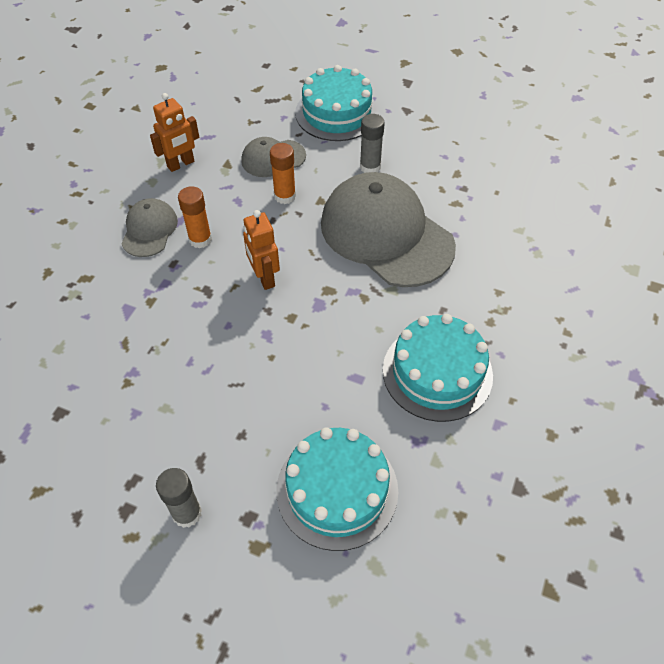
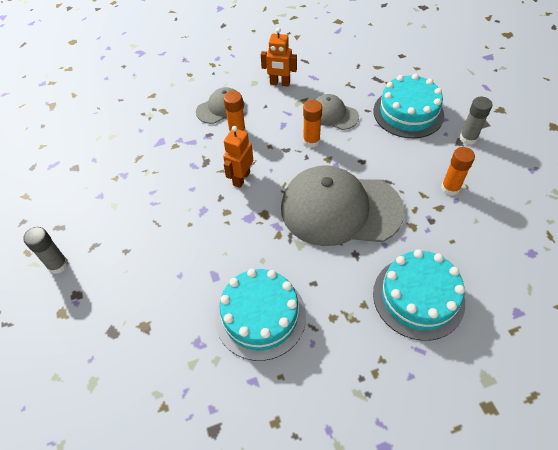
camera: 50 degrees right, 0 degrees up
turquoise cake [276,427,398,551] -> turquoise cake moved to [373,249,465,341]
grey cap [321,172,456,287] -> grey cap turned 90 degrees counterclockwise [281,165,405,246]
grey glue stick [360,114,385,173] -> grey glue stick moved to [460,97,493,145]
none -> orange glue stick [441,147,475,196]

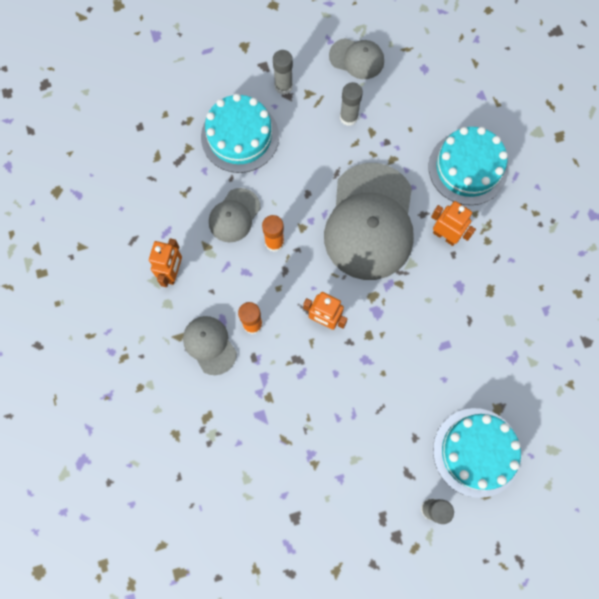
camera: 90 degrees left, 20 degrees up
turquoise cake [215,269,306,361] -> turquoise cake moved to [433,408,521,498]
orange glue stick [441,147,475,196] -> grey glue stick [340,82,363,126]
none -> grey cap [329,38,384,79]
none -> orange robot [431,201,476,246]

